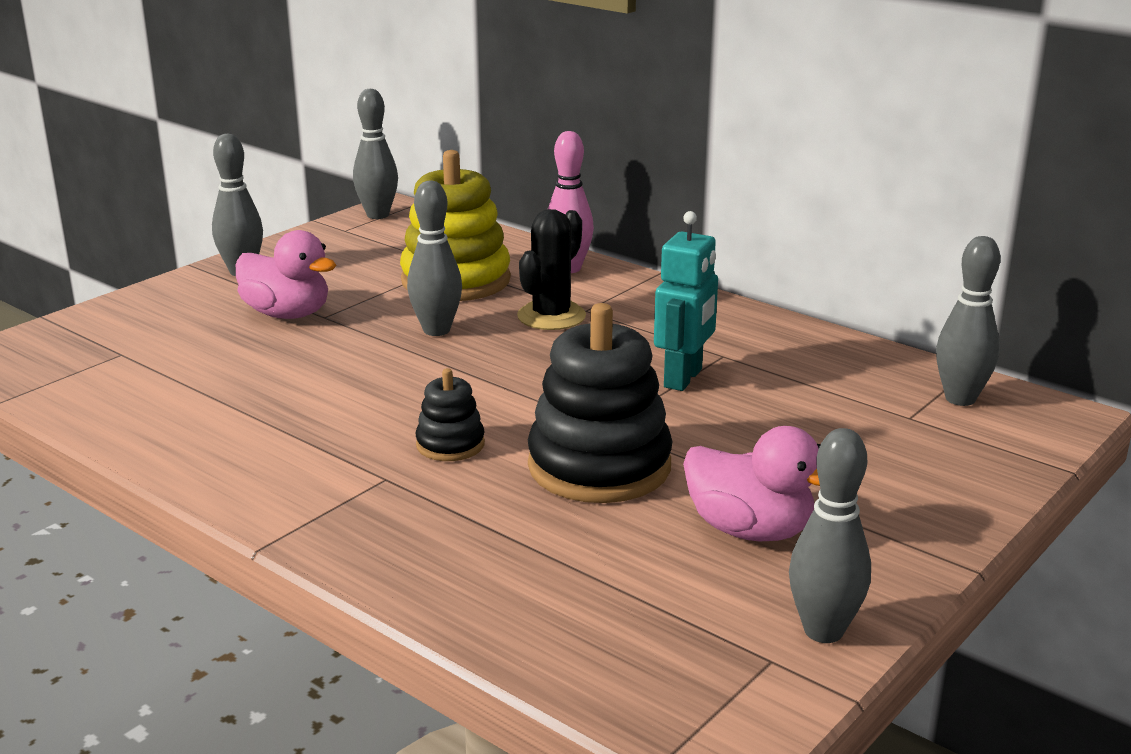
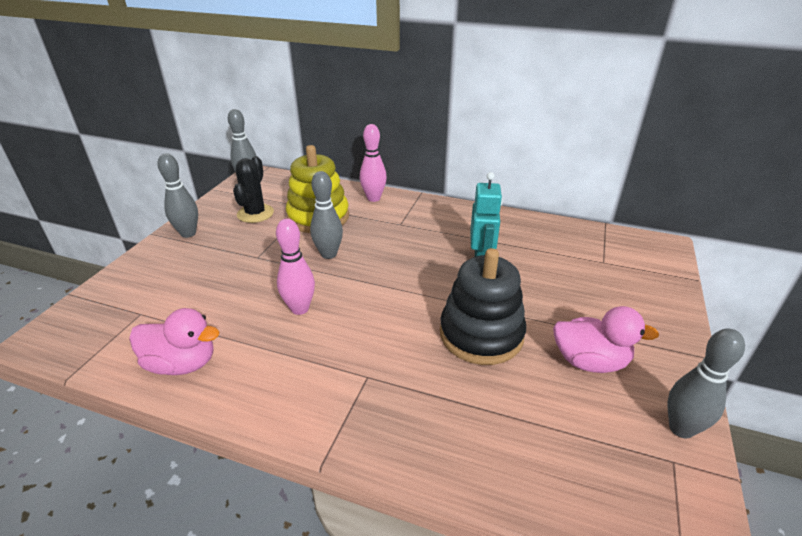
camera: 20 degrees left, 10 degrees up
pink duck [236,230,336,319] -> pink duck moved to [129,308,220,375]
black stacking toy [416,368,485,461] -> none
black cactus [517,209,586,330] -> black cactus moved to [233,156,274,223]
grey bowling pin [936,236,1000,406] -> none
none -> pink bowling pin [276,219,315,315]

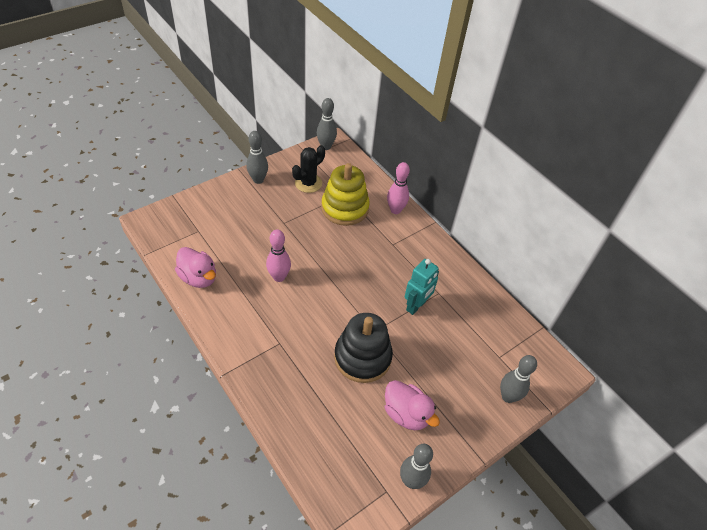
camera: 30 degrees right, 15 degrees up
grey bowling pin [310,171,343,259] -> grey bowling pin moved to [500,355,537,403]

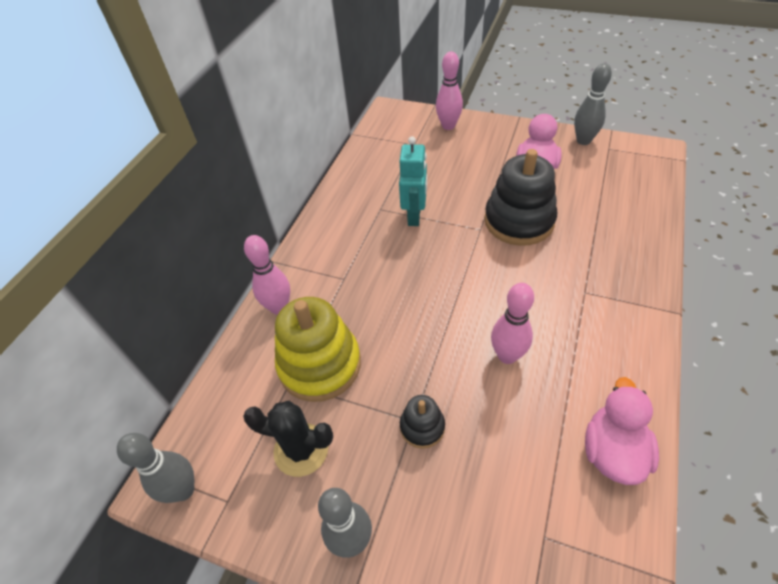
camera: 115 degrees left, 0 degrees up
turquoise robot [404,259,439,315] -> turquoise robot turned 90 degrees clockwise [399,136,427,226]
grey bowling pin [500,355,537,403] -> pink bowling pin [436,51,463,130]
none -> black stacking toy [400,395,445,449]

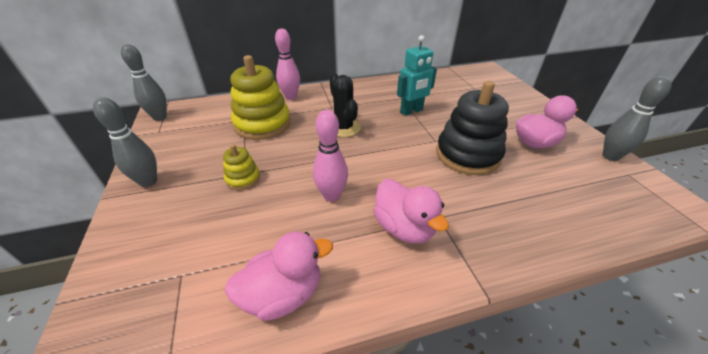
camera: 50 degrees right, 10 degrees down
black cactus [243,401,333,477] -> black cactus moved to [330,74,361,137]
black stacking toy [400,395,445,449] -> yellow stacking toy [223,144,260,190]
pink bowling pin [436,51,463,130] -> none
none -> pink duck [373,179,449,243]

